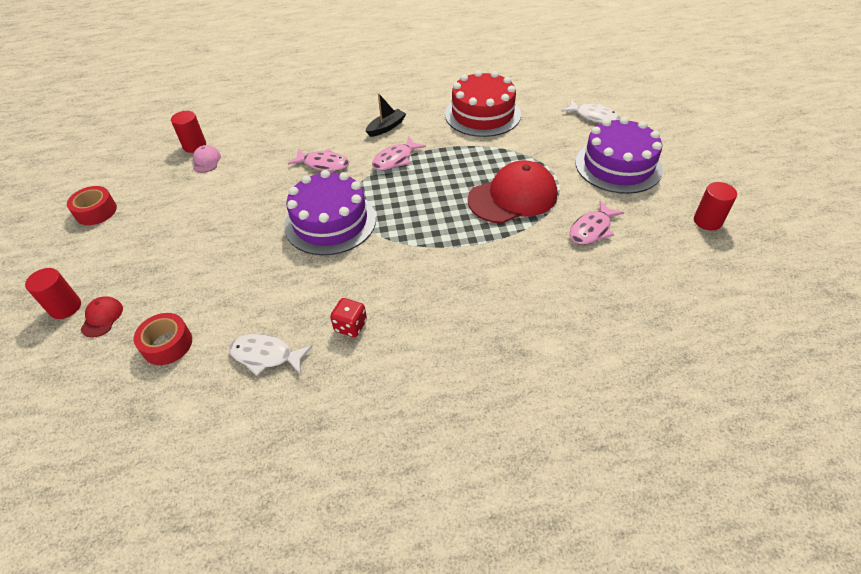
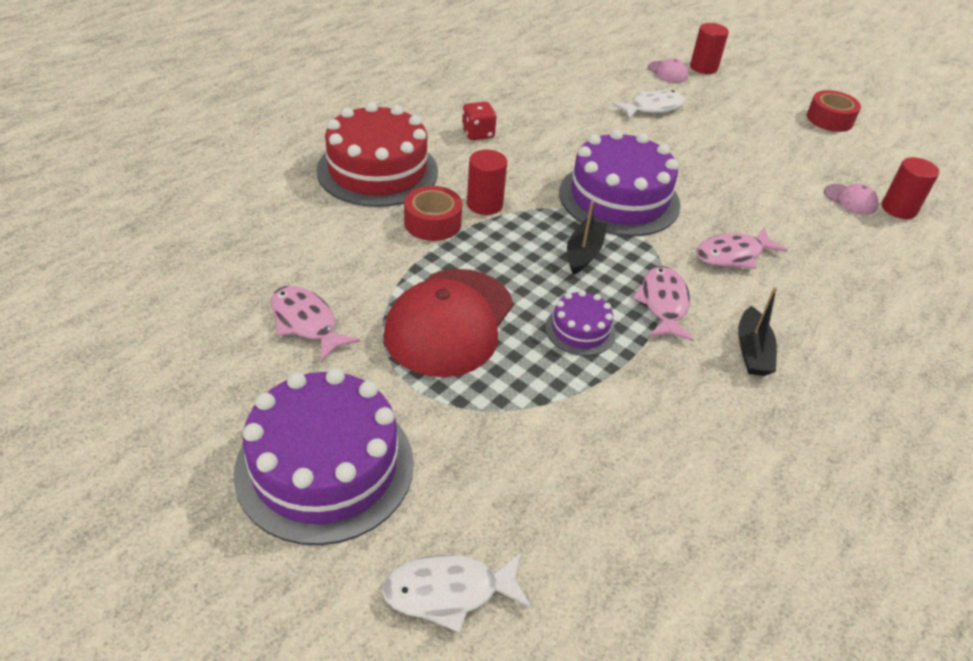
camera: 135 degrees right, 5 degrees down
red cap [81,296,123,338] -> pink cap [648,59,689,83]
red tape [133,313,192,365] -> red tape moved to [404,186,462,241]
white fish [229,334,313,376] -> white fish moved to [612,90,685,119]
red cake [445,70,521,137] -> red cake moved to [316,102,438,207]
pink fish [570,201,624,244] -> pink fish turned 45 degrees counterclockwise [271,286,360,363]
red cylinder [694,182,737,230] -> red cylinder moved to [467,150,507,215]
none -> purple cake [545,290,616,356]
none -> black boat [567,201,607,275]

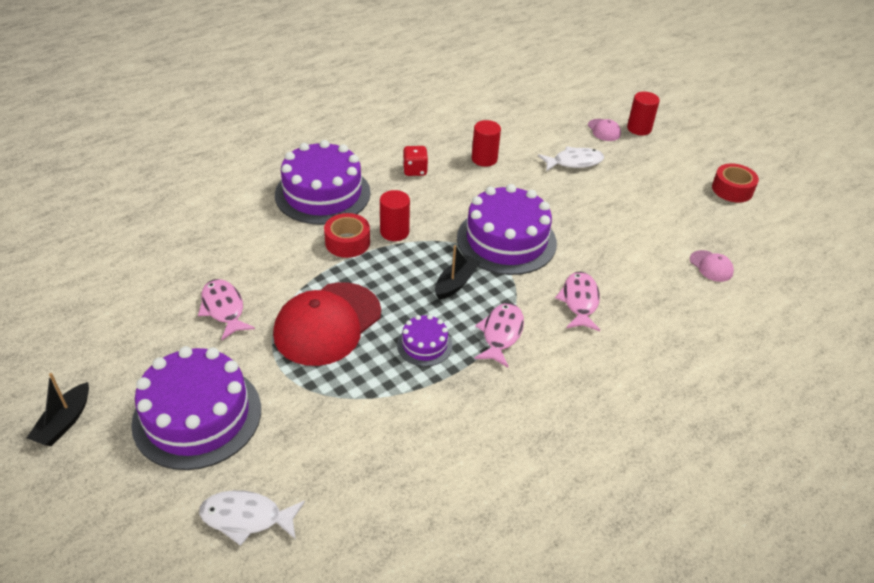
camera: 15 degrees right, 0 degrees up
red cake [316,102,438,207] -> purple cake [275,140,371,225]
pink fish [696,228,787,269] -> pink fish turned 105 degrees clockwise [555,272,600,331]
black boat [738,287,777,376] -> black boat moved to [27,373,89,446]
red cylinder [882,157,940,219] -> red cylinder moved to [472,120,501,167]

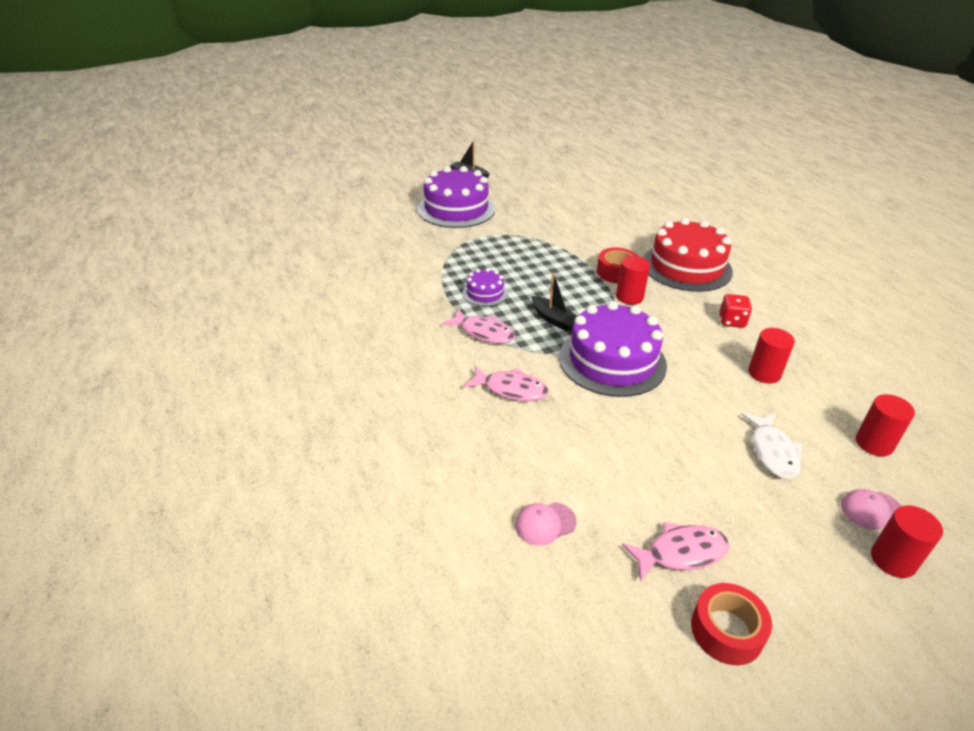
camera: 105 degrees right, 5 degrees down
pink fish [198,279,255,340] -> pink fish moved to [622,522,729,582]
white fish [199,490,305,546] -> none
red cap [273,282,381,366] -> none
purple cake [275,140,371,225] -> red cake [643,218,733,292]
none -> red cylinder [856,394,915,456]

